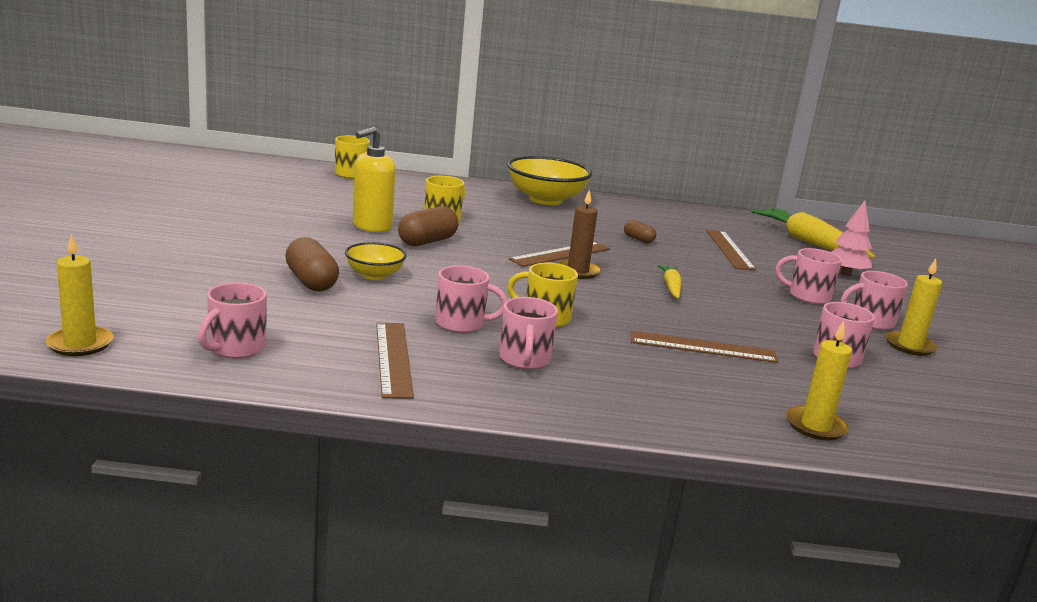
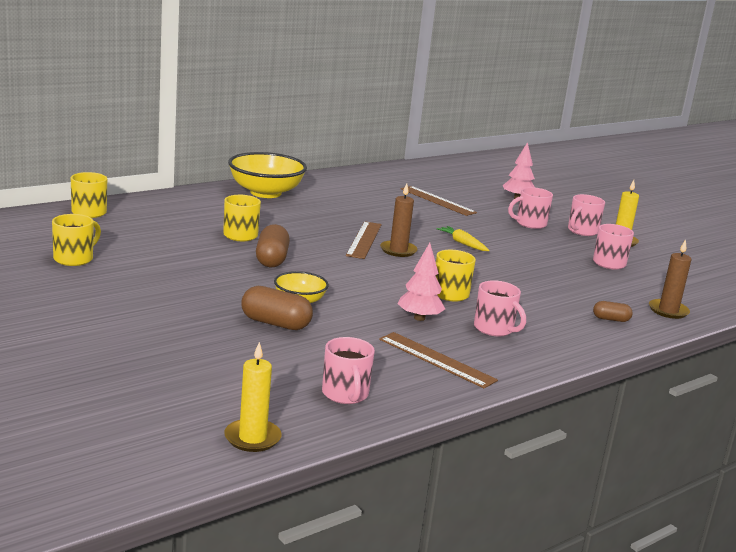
camera: 40 degrees left, 0 degrees up
yellow soap dispenser [353,127,395,232] -> none
pink mug [436,265,507,333] -> pink tree [398,243,445,321]
brown capsule [624,220,656,243] -> brown capsule moved to [593,301,633,322]
brown ruler [631,331,778,363] -> none
yellow carrot [751,208,875,259] -> none
yellow candle [786,321,852,440] -> brown candle [649,239,691,319]
none -> yellow mug [52,214,101,266]

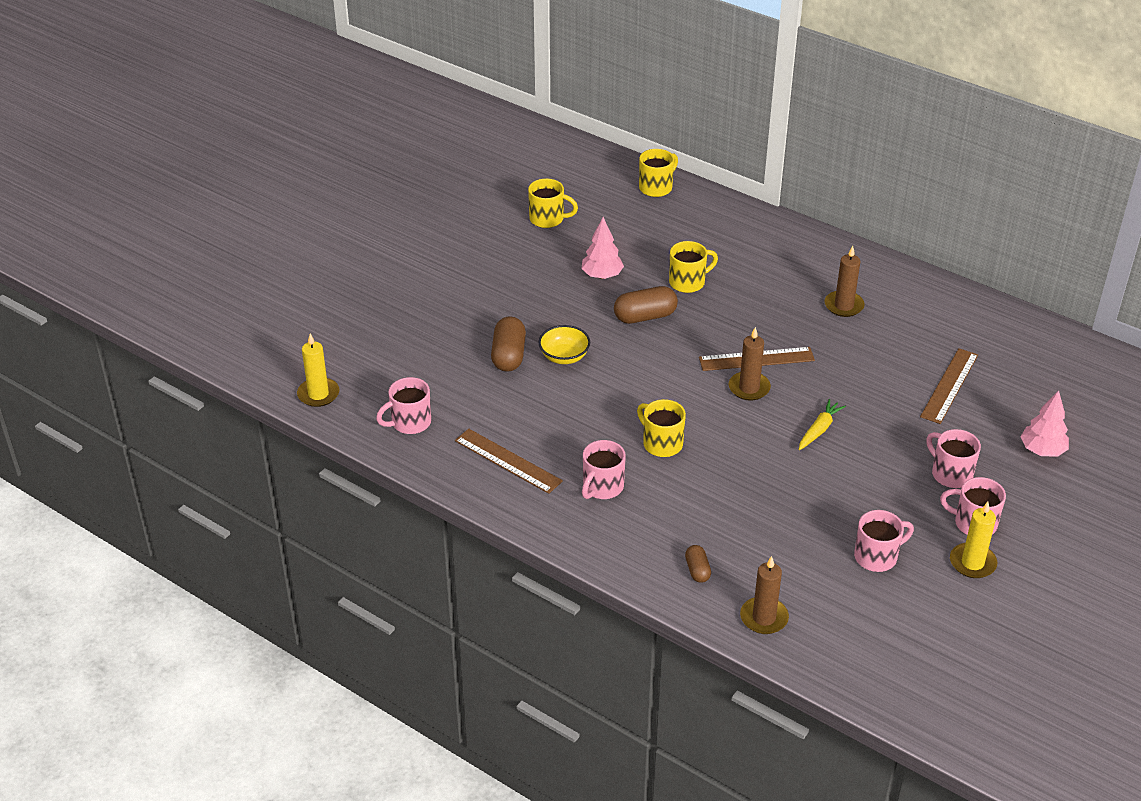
camera: 75 degrees right, 20 degrees up
yellow bowl [228,152,307,198] -> none
brown ruler [379,332,498,388] -> brown ruler turned 75 degrees counterclockwise [455,429,563,494]
pink tree [398,243,445,321] -> pink tree moved to [581,217,624,279]
none -> brown candle [824,246,865,317]

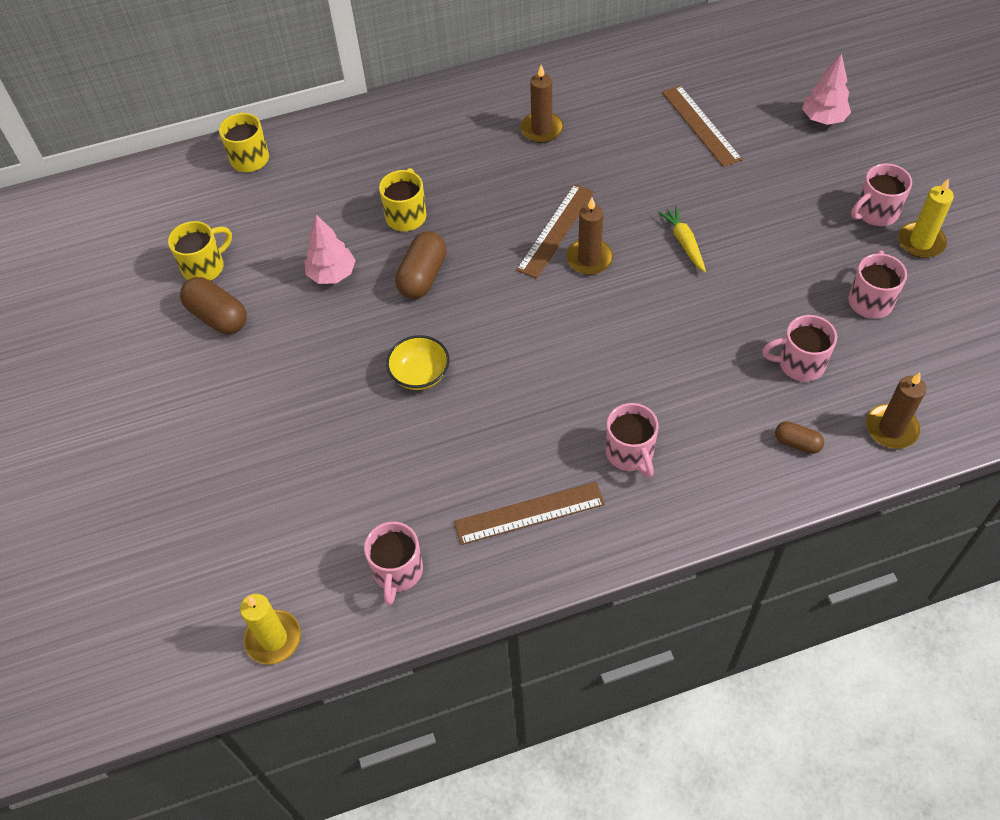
camera: 50 degrees left, 15 degrees up
brown capsule [491,316,526,372] -> brown capsule moved to [180,277,247,334]
yellow mug [637,399,686,457] -> none
pink mug [926,429,981,488] -> pink mug moved to [762,315,837,381]

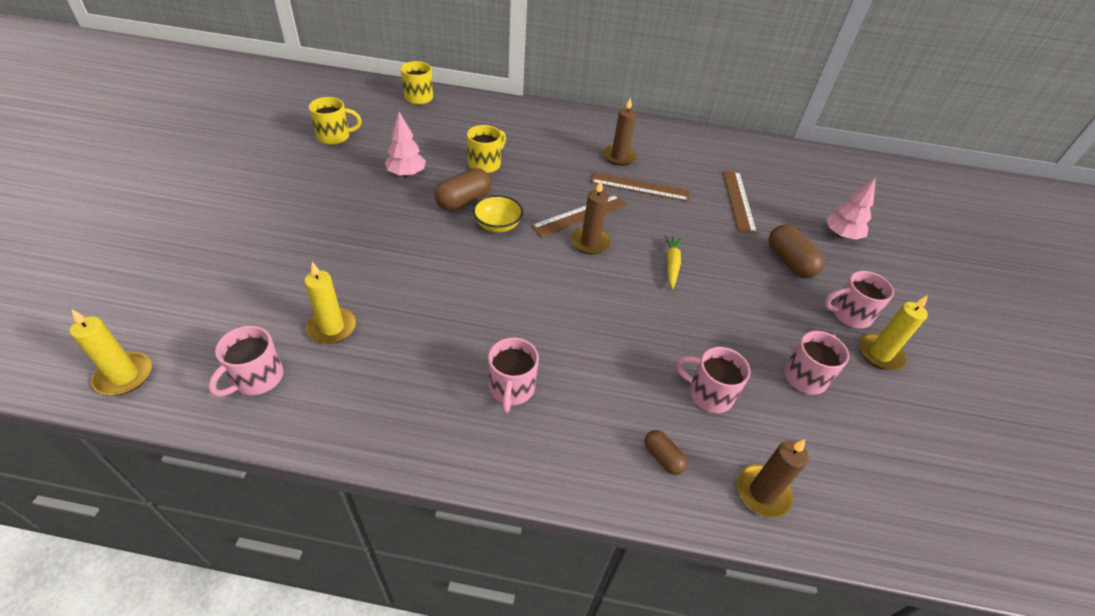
camera: 20 degrees right, 10 degrees down
brown capsule [180,277,247,334] -> brown capsule moved to [768,224,824,278]
yellow bowl [386,335,449,390] -> yellow bowl moved to [473,195,523,233]
brown ruler [454,482,605,545] -> brown ruler moved to [591,172,690,202]
none -> yellow candle [304,262,356,344]

